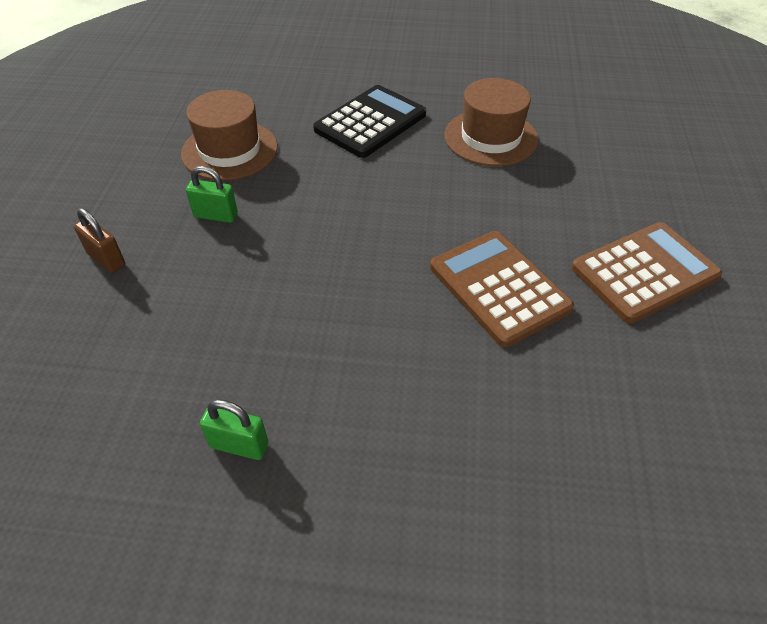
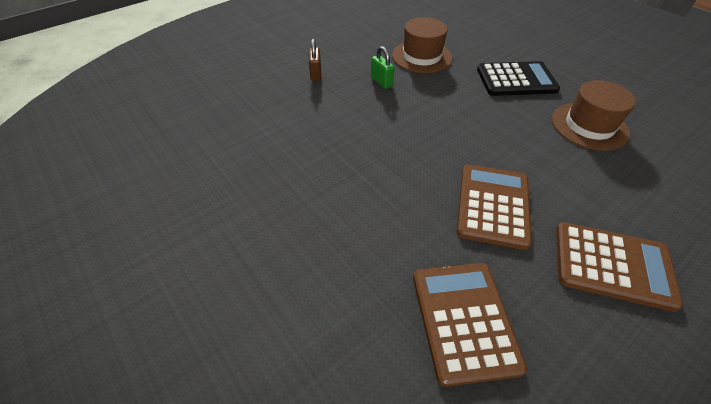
camera: 45 degrees right, 0 degrees up
green padlock [200,399,268,460] -> none
none -> brown calculator [413,263,527,387]

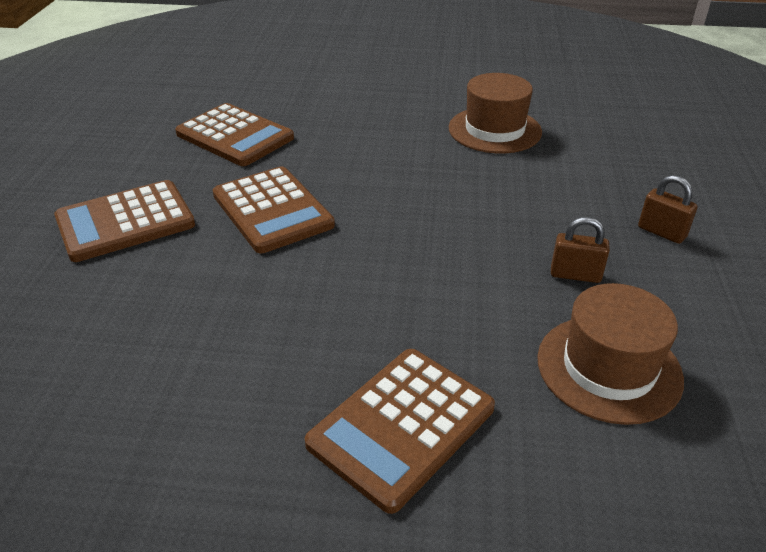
camera: 135 degrees right, 10 degrees down
green padlock [371,46,395,89] -> brown padlock [551,217,610,283]
black calculator [477,61,560,96] -> brown calculator [305,349,495,514]
brown hat [552,80,636,151] -> brown hat moved to [449,73,542,153]

